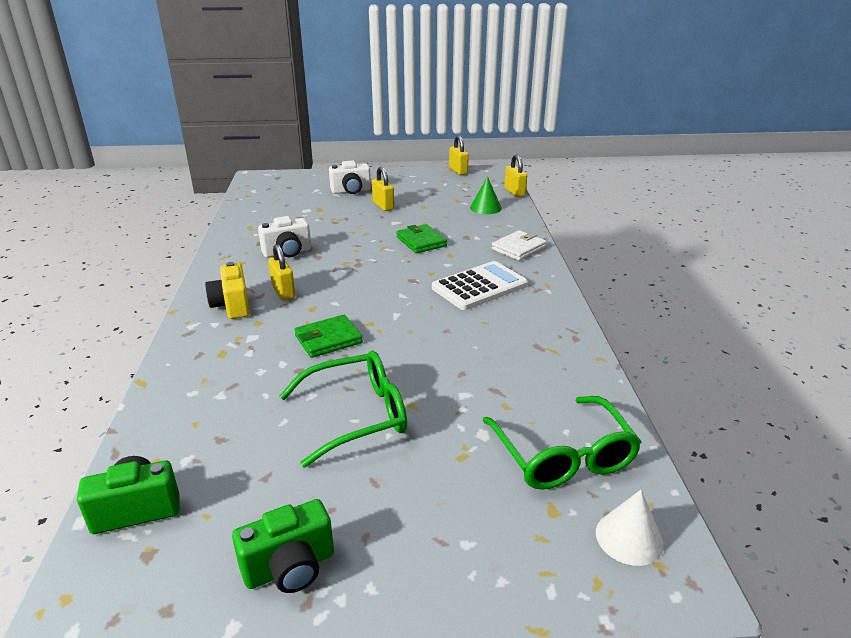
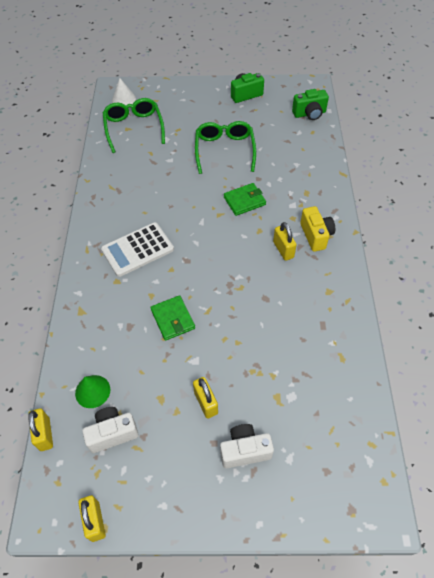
camera: 175 degrees left, 25 degrees up
white camera [258,216,311,258] -> white camera moved to [82,407,139,453]
green glasses [280,351,407,467] -> green glasses turned 105 degrees clockwise [195,121,256,174]
white wallet [492,230,547,261] -> none

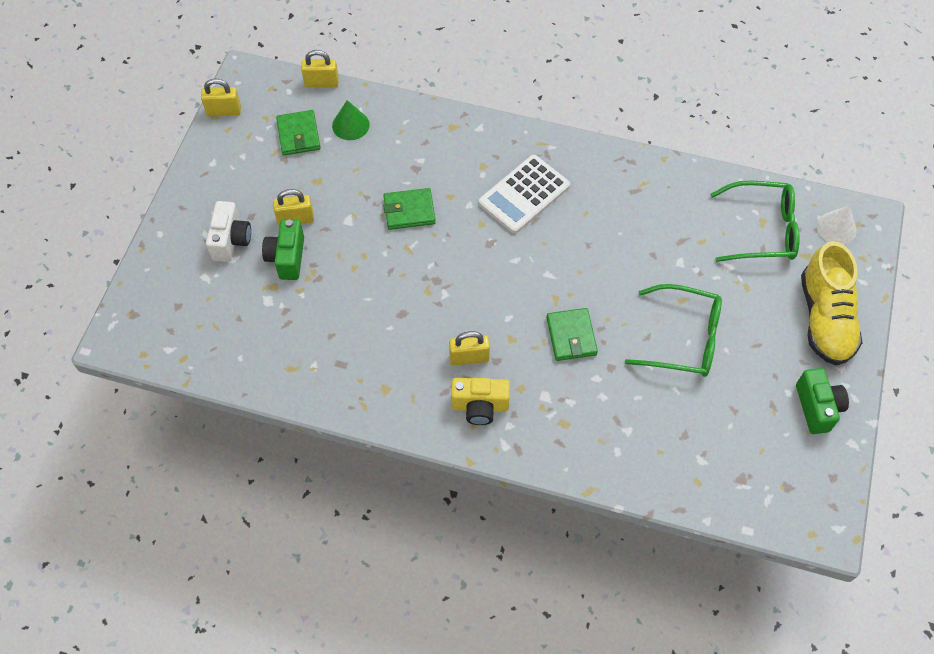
camera: 105 degrees right, 5 degrees up
white camera [82,407,139,453] -> green wallet [276,110,320,156]
white calculator [101,222,174,277] -> white calculator turned 120 degrees counterclockwise [479,155,570,234]
green camera [292,89,329,120] -> green camera moved to [262,219,304,280]
none -> yellow shoe [801,241,862,366]

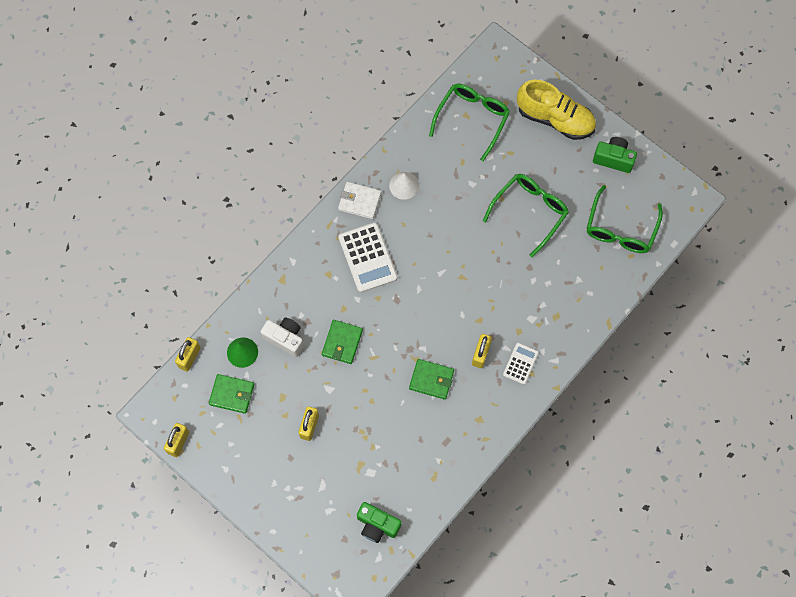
camera: 65 degrees left, 10 degrees up
white camera [206,201,251,262] -> white camera moved to [260,317,304,357]
green camera [262,219,304,280] -> green camera moved to [357,502,401,543]
yellow camera [451,378,510,425] -> white calculator [503,343,539,385]
green wallet [547,308,598,361] -> green wallet moved to [409,359,454,400]
white cone [817,205,857,245] -> white cone moved to [389,172,419,200]
none -> white wallet [338,182,381,219]
none -> green glasses [587,185,663,253]

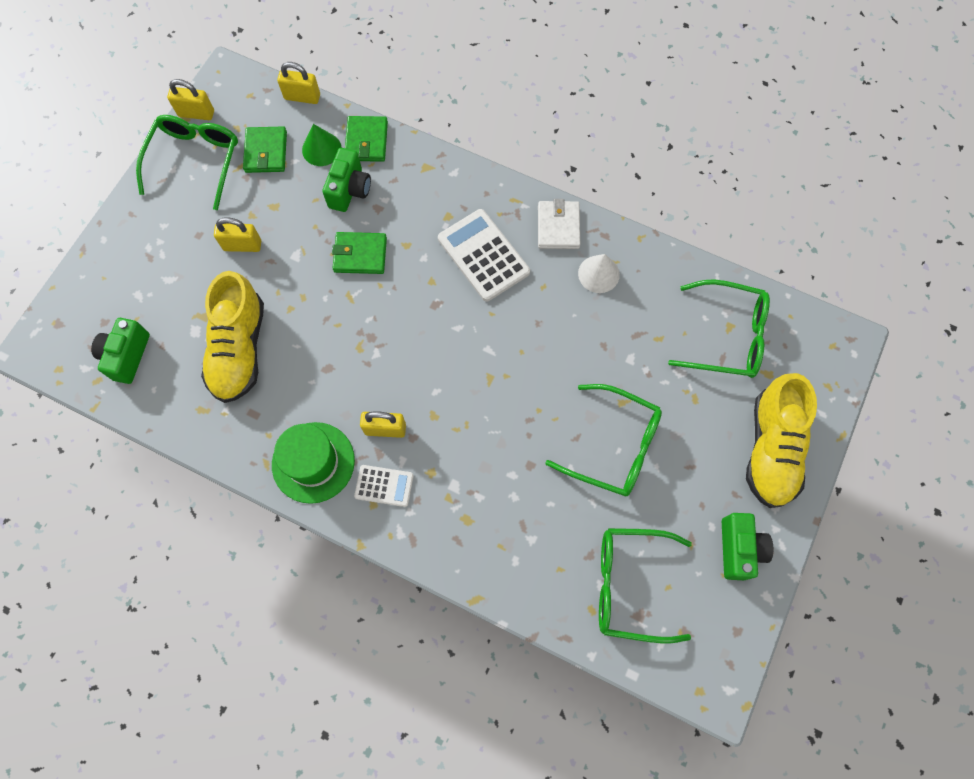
camera: 75 degrees right, 0 degrees up
white camera [260,317,304,357] -> green camera [322,148,371,212]
white calculator [338,222,397,293] -> white calculator turned 90 degrees clockwise [438,209,530,302]
green wallet [409,359,454,400] -> green wallet moved to [345,116,388,162]
none -> green glasses [136,115,238,210]
none -> yellow shoe [201,271,264,403]
none -> green hat [272,422,355,504]

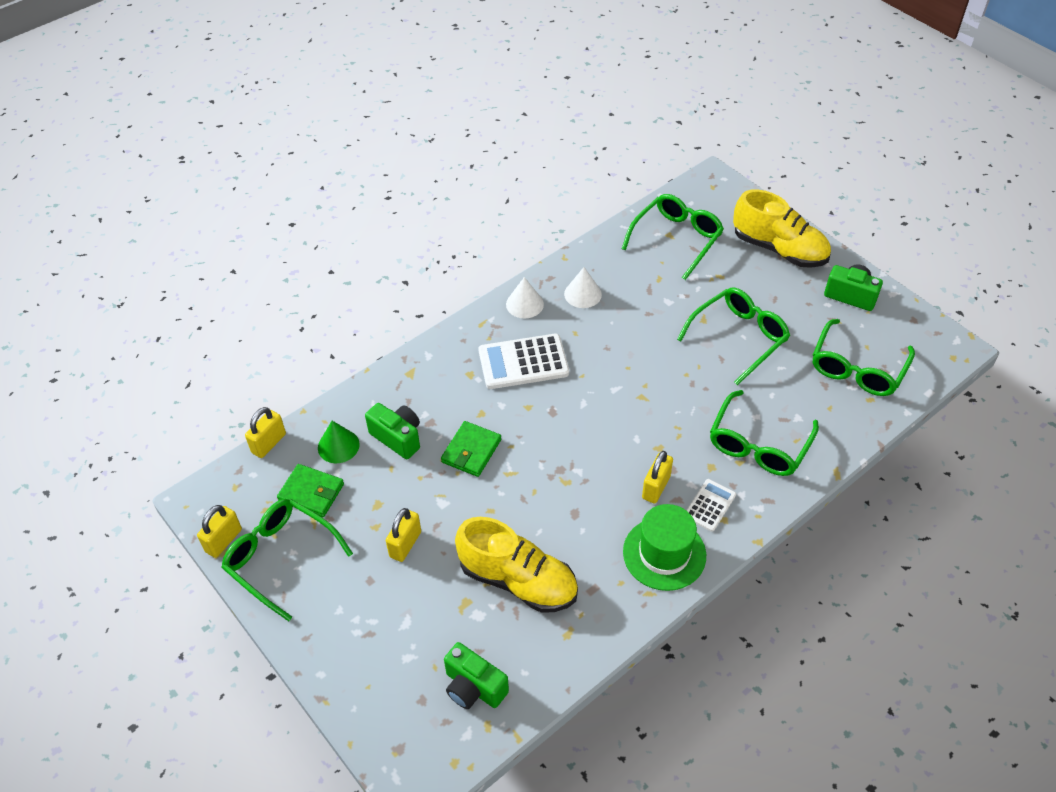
camera: 65 degrees left, 20 degrees down
green wallet [345,116,388,162] -> none
white wallet [538,199,580,249] -> white cone [506,277,544,318]
none -> green glasses [710,390,819,476]

